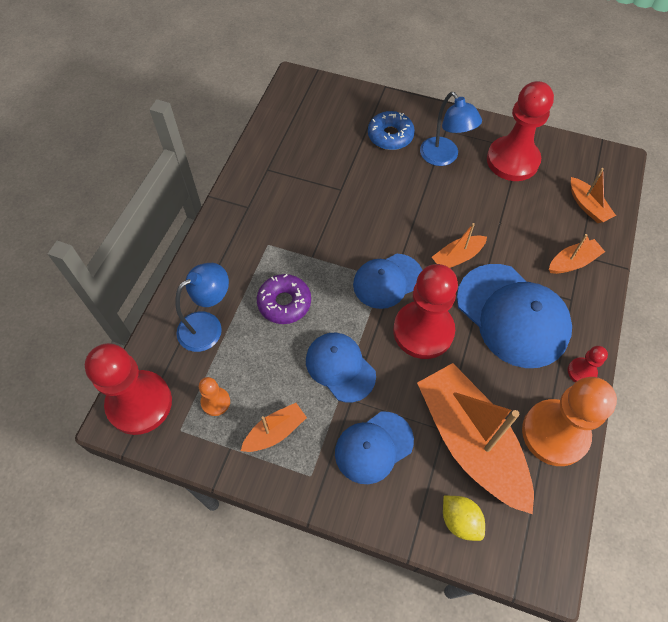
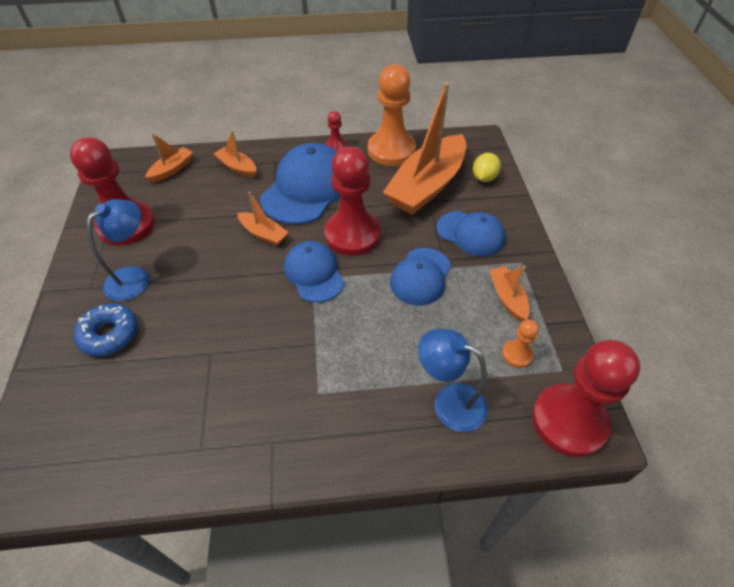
camera: 115 degrees left, 10 degrees down
orange boat [241,403,307,452] -> orange boat turned 45 degrees clockwise [489,266,530,322]
purple donut [257,274,311,324] -> none
blue cap [353,254,422,309] -> blue cap turned 150 degrees counterclockwise [284,241,344,303]

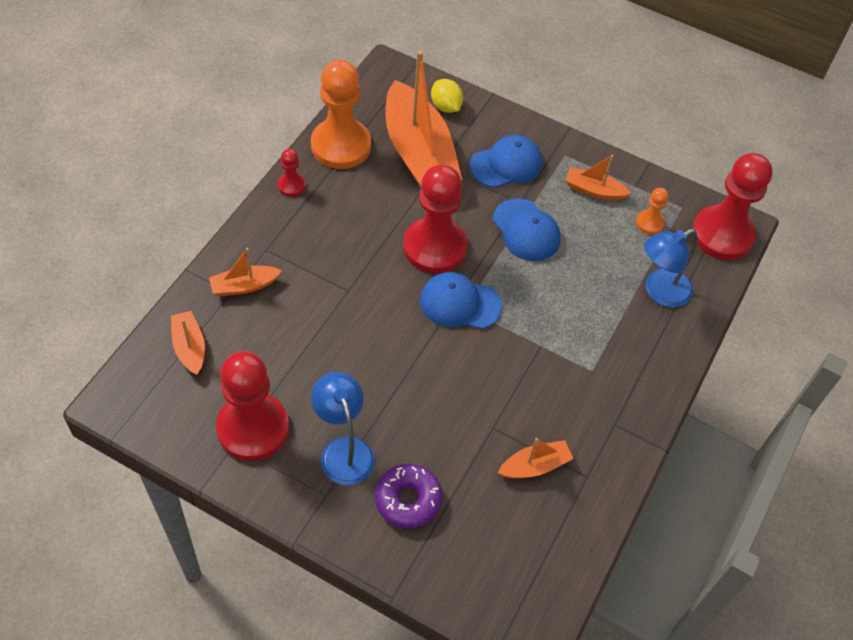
camera: 60 degrees left, 5 degrees up
blue donut [73,303,138,356] -> purple donut [375,464,443,529]
orange boat [237,192,289,246] -> orange boat moved to [498,438,574,478]
blue cap [260,143,341,224] -> none

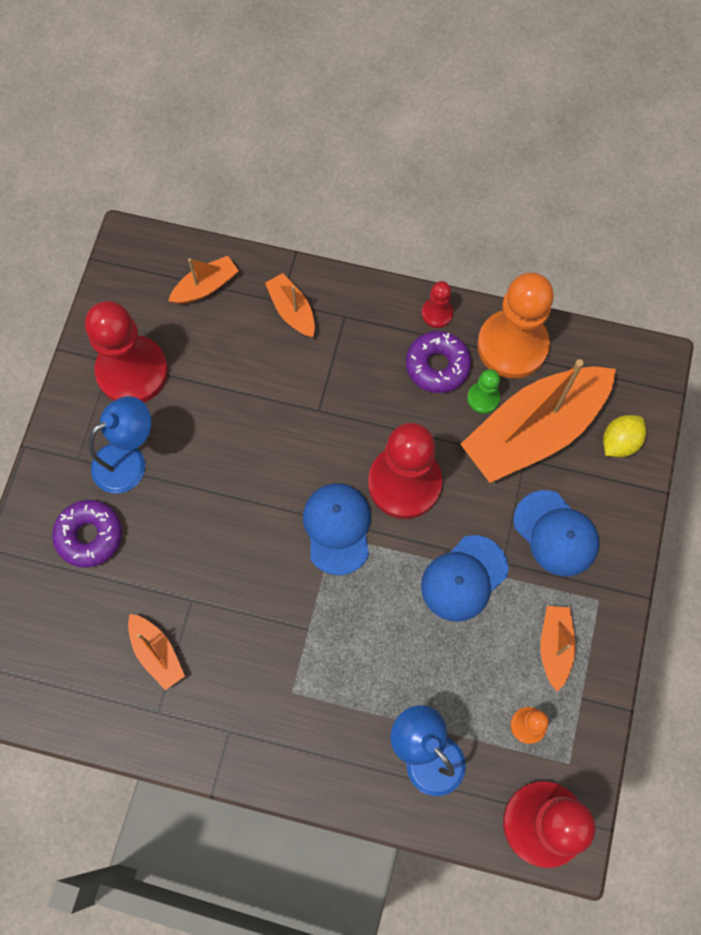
camera: 80 degrees right, 15 degrees up
none -> purple donut [406,331,471,393]
none -> green pawn [467,369,500,414]

